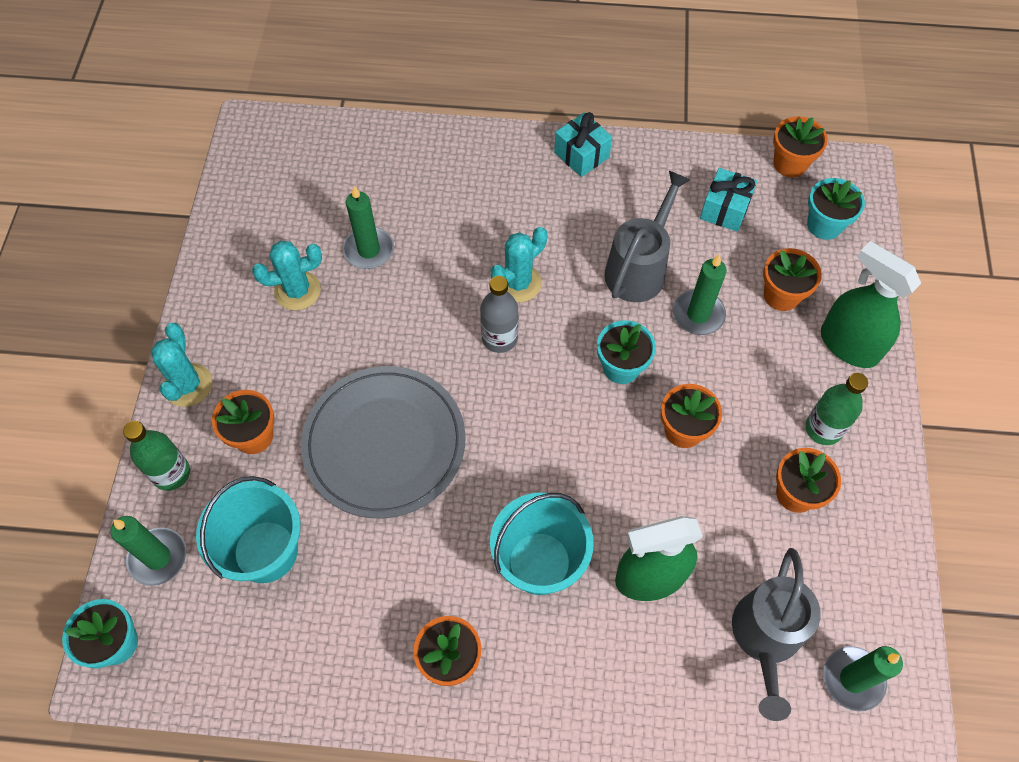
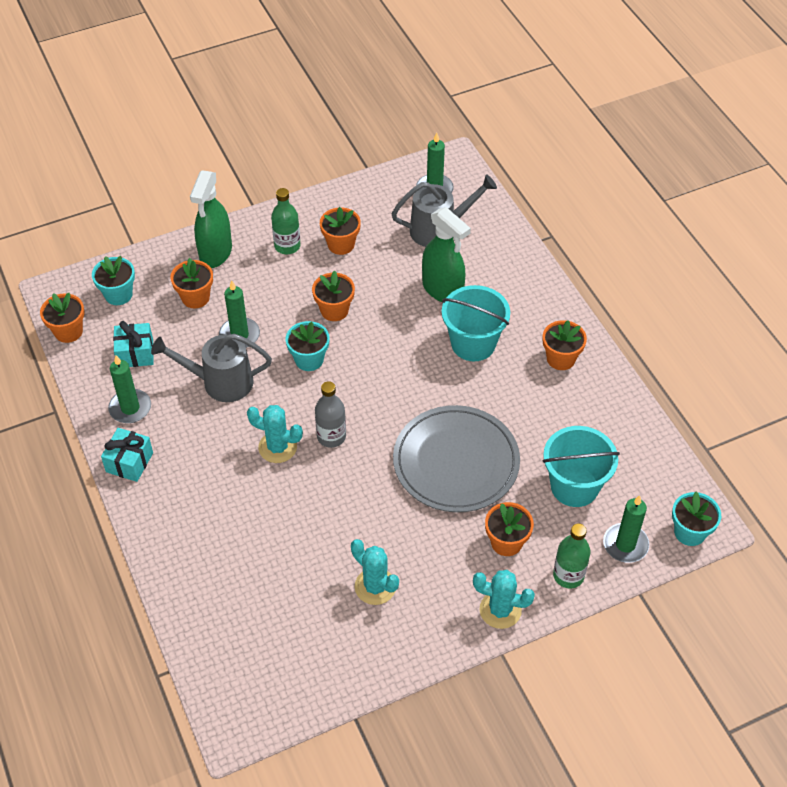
camera: 120 degrees left, 10 degrees down
turquoise cactus [151,323,212,407] -> turquoise cactus turned 45 degrees clockwise [473,570,535,629]
green candle [343,186,394,269] -> green candle moved to [108,355,151,423]

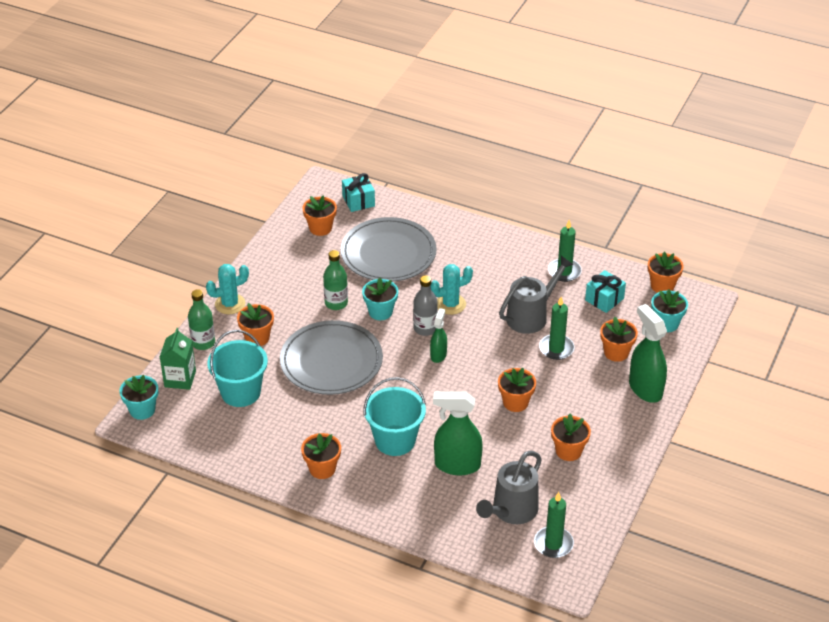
camera: 140 degrees right, 10 degrees down
turquoise gift [101,428,153,482] -> turquoise gift moved to [342,173,375,212]
green bottle [271,188,301,254] -> green bottle moved to [323,250,348,310]
turquoise flower pot [286,321,329,371] -> turquoise flower pot moved to [362,277,398,320]
turquoise cactus [351,539,399,605] -> none
green candle [603,495,649,563] -> green carton [160,328,196,390]
none -> orange flower pot [302,195,337,236]
none -> grey plate [341,217,437,282]
none -> green spray bottle [430,308,447,363]

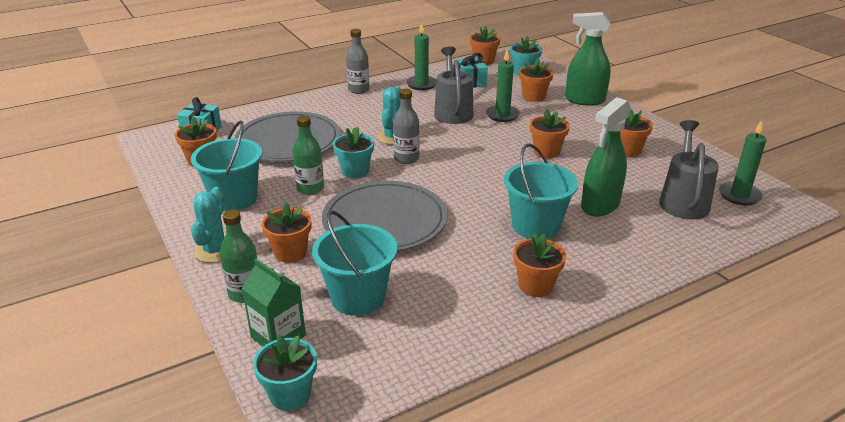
camera: 55 degrees left, 10 degrees down
green spray bottle [430,308,447,363] -> none
grey watering can [476,451,542,524] -> grey watering can turned 150 degrees counterclockwise [659,120,719,220]
none -> turquoise bucket [191,121,262,211]
none -> grey bottle [346,29,370,94]

